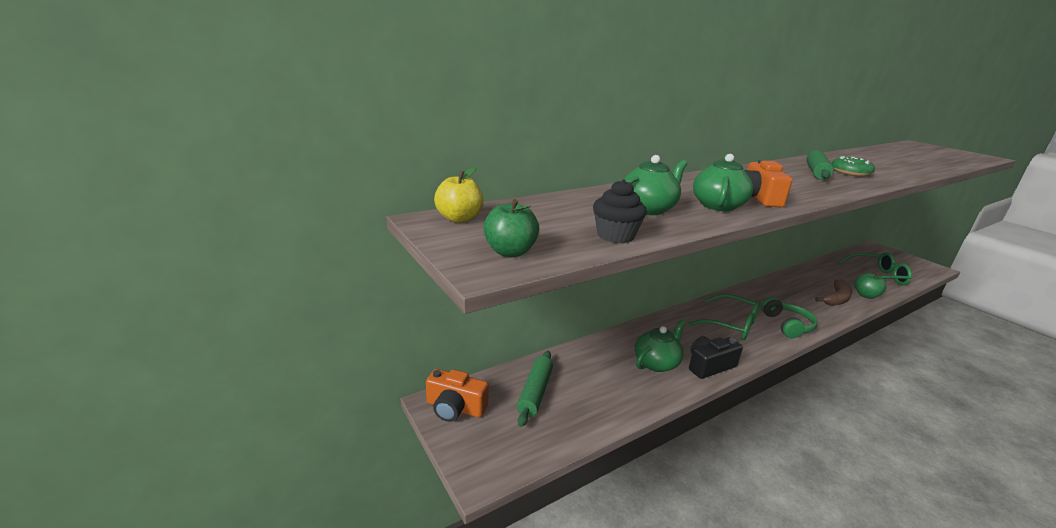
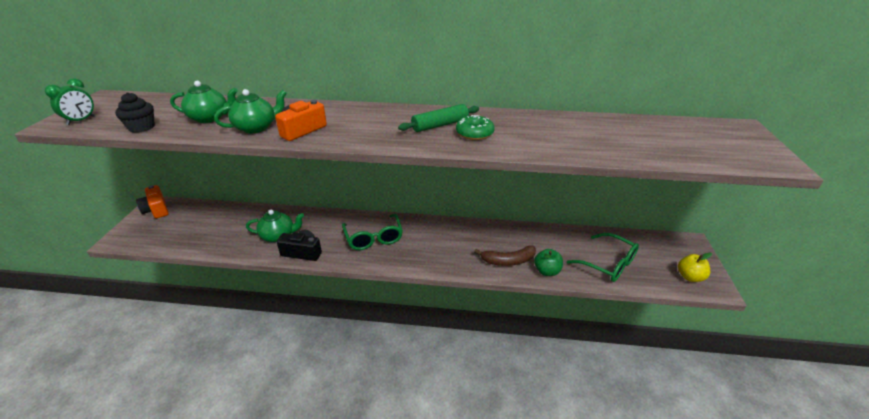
camera: 40 degrees right, 10 degrees up
yellow apple [434,166,484,223] -> yellow apple moved to [678,252,712,282]
green apple [483,199,539,257] -> green clock [45,78,95,125]
green rolling pin [517,351,553,427] -> none
green headphones [761,297,818,338] -> none

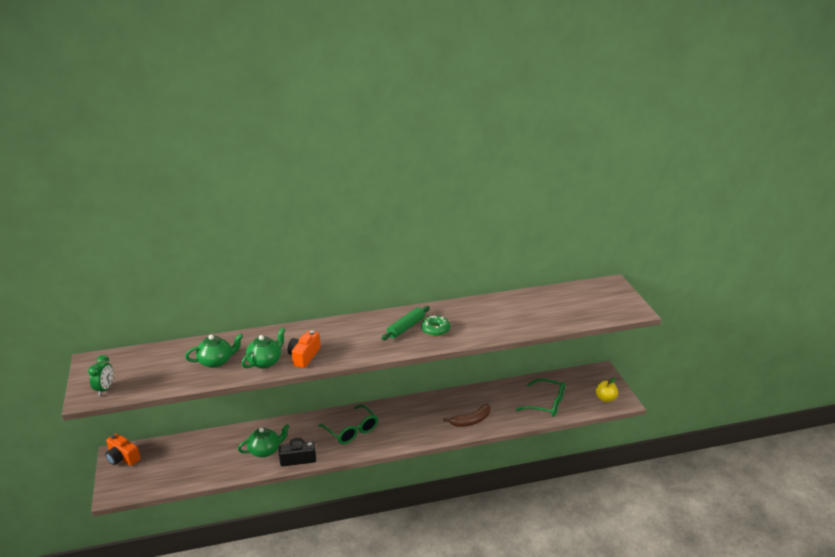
camera: 20 degrees left, 5 degrees down
black cupcake [115,92,155,133] -> none
green apple [534,249,563,276] -> none

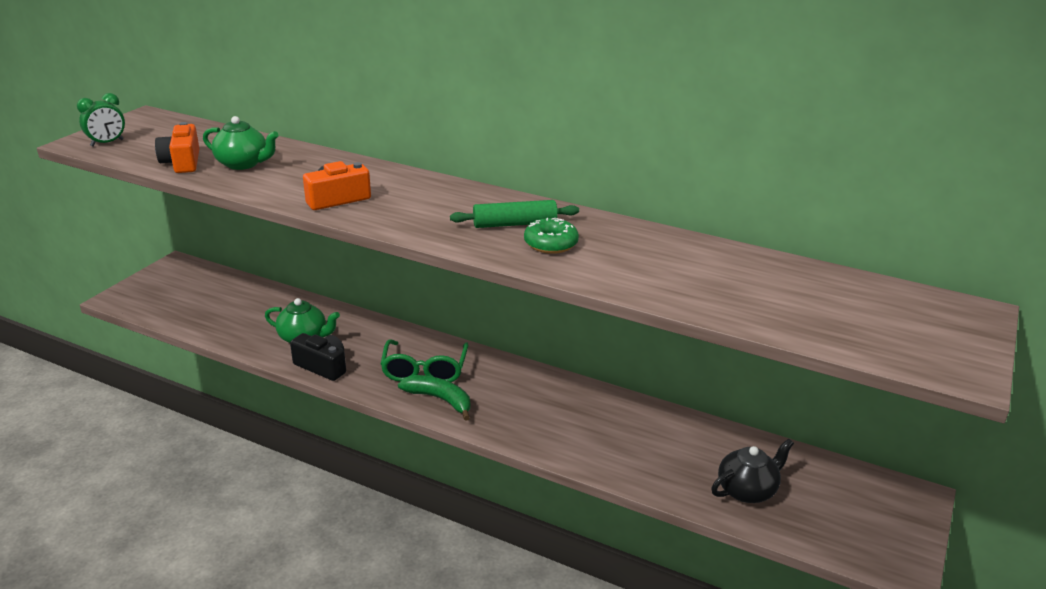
camera: 40 degrees right, 0 degrees up
orange camera [105,433,140,466] -> orange camera moved to [155,122,200,173]
green teapot [242,327,286,368] -> none
brown banana [443,404,490,427] -> none
green glasses [516,378,565,417] -> black teapot [711,438,794,503]
yellow apple [596,377,618,402] -> none
none -> green banana [398,375,471,421]

